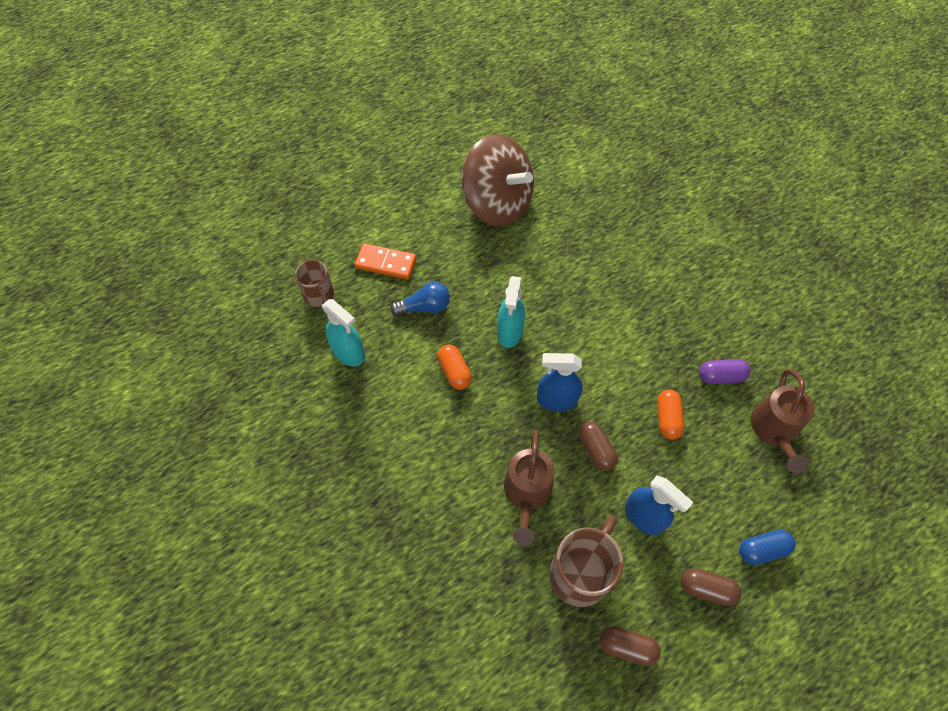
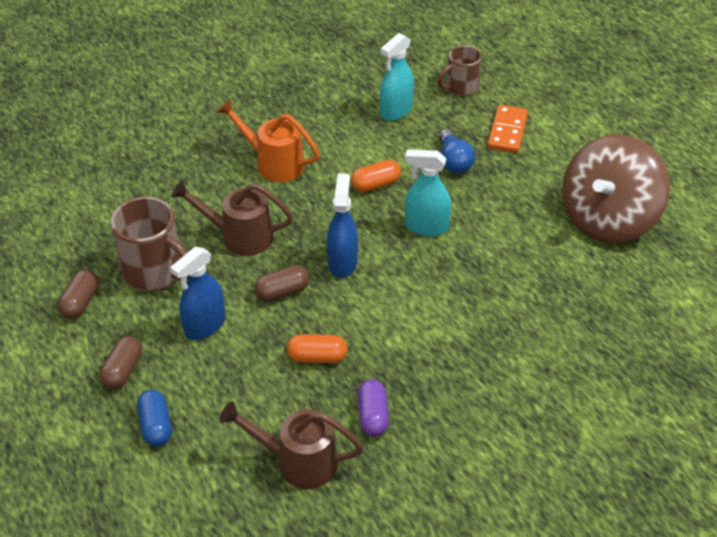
camera: 90 degrees right, 15 degrees down
none -> orange watering can [217,99,320,182]

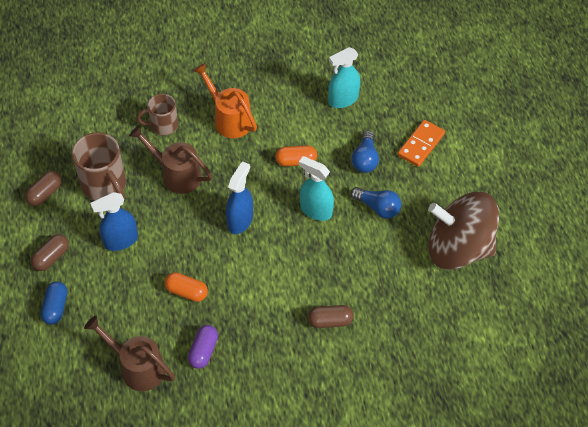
camera: 20 degrees right, 10 degrees up
brown capsule [254,265,309,302] -> brown capsule moved to [308,305,354,328]
brown mug [438,45,482,96] -> brown mug moved to [137,94,178,136]
brown spinning top [562,134,670,244] -> brown spinning top turned 45 degrees clockwise [428,192,499,270]
none -> blue light bulb [351,187,401,219]

